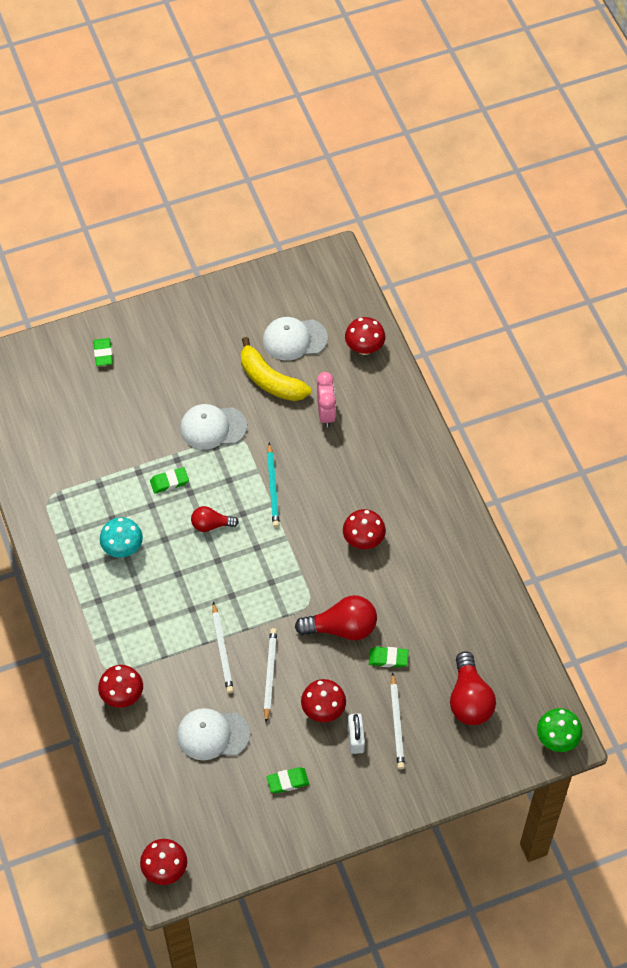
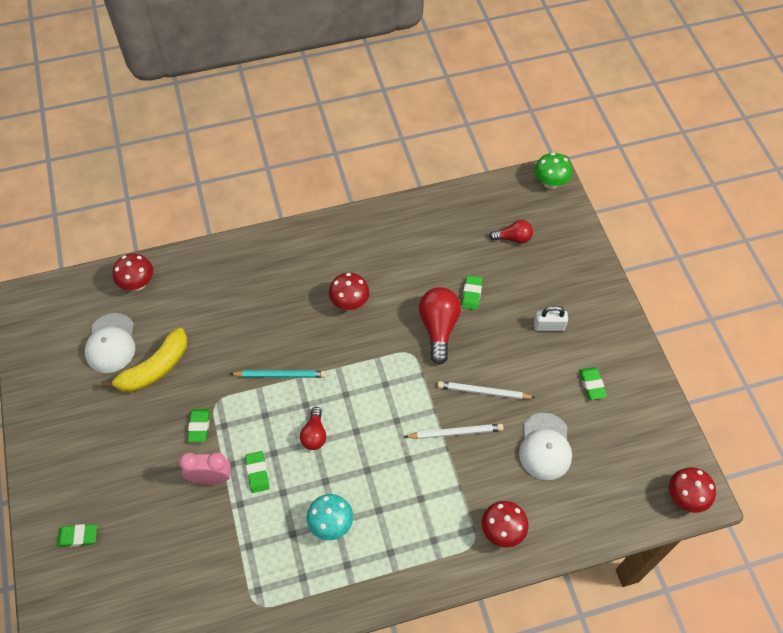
camera: 85 degrees left, 0 degrees up
white cap [180,404,247,450] -> green eraser [188,409,210,442]
red mushroom [301,679,346,722] -> none
pink clock [317,372,336,428] -> pink clock moved to [179,452,231,484]
white pencil [390,672,405,769] -> none
red light bulb [450,651,496,725] -> red light bulb [489,220,533,244], size x0.59

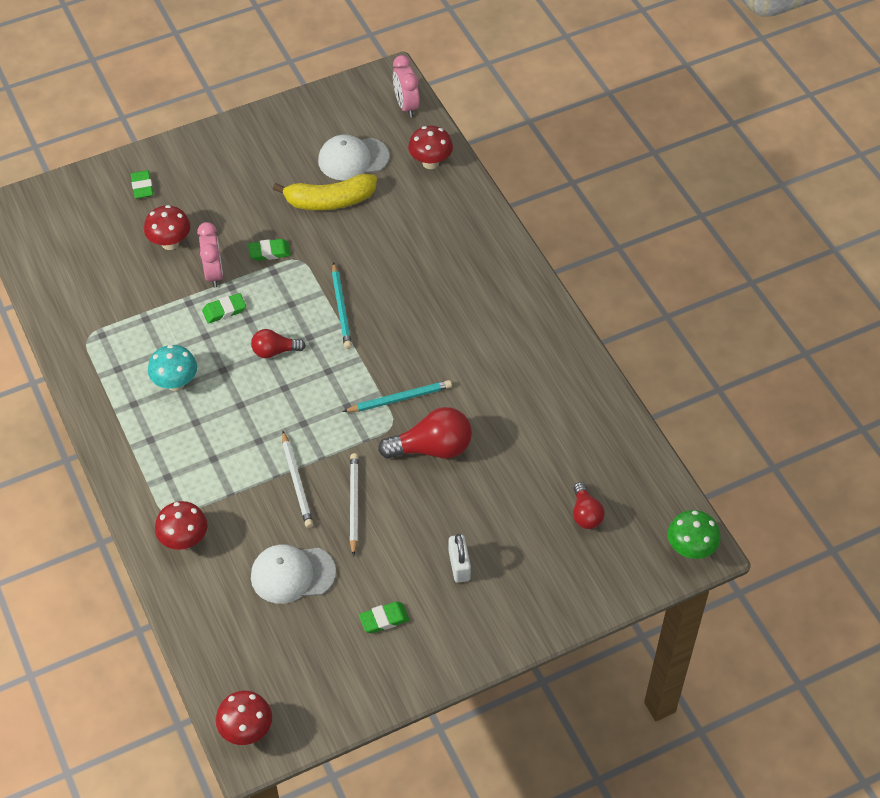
camera: 80 degrees right, 5 degrees down
yellow banana [101,328,187,392] -> yellow banana turned 45 degrees counterclockwise [273,174,377,210]
red mushroom [329,273,370,310] -> red mushroom moved to [144,205,190,250]
green eraser [462,275,482,310] -> none
none -> turquoise pencil [343,380,452,412]
none -> pink clock [393,55,420,117]

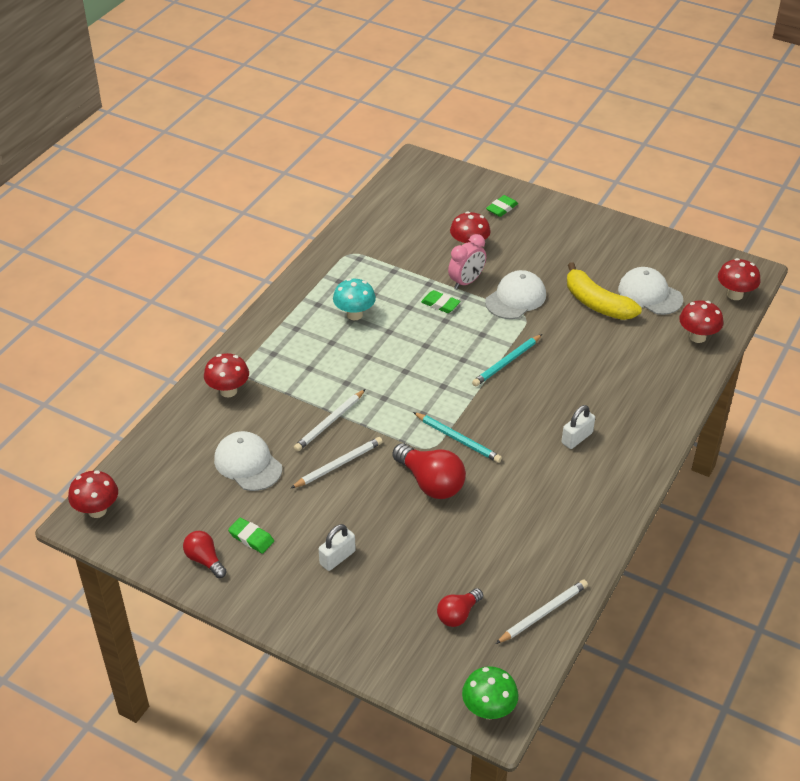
camera: 55 degrees right, 10 degrees down
green eraser [248,239,291,261] -> white cap [485,270,546,319]
red light bulb [251,329,306,358] -> red light bulb moved to [183,531,227,578]
pink clock [393,55,420,117] -> red mushroom [718,258,761,300]
none -> white pencil [496,580,588,644]
none -> white padlock [562,405,595,449]

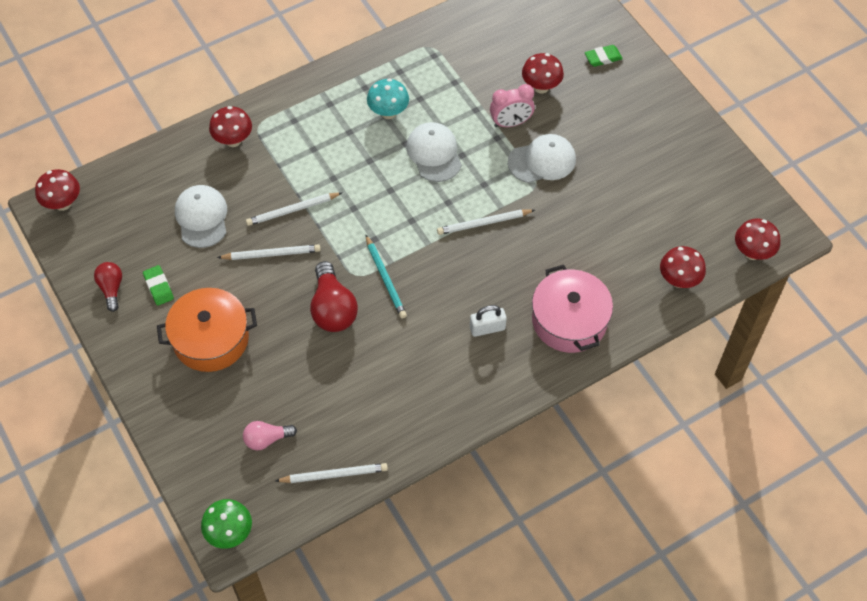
camera: 30 degrees right, 15 degrees up
white padlock [319,524,356,571] -> orange pot [157,288,257,372]
green eraser [421,290,460,313] -> none
red light bulb [437,588,483,627] -> pink light bulb [243,421,297,451]
turquoise pencil [472,334,542,386] -> white pencil [437,209,535,235]
yellow banana [567,262,642,320] -> none
white cap [618,267,683,315] -> white cap moved to [406,122,462,182]
none -> pink pot [532,265,613,353]

